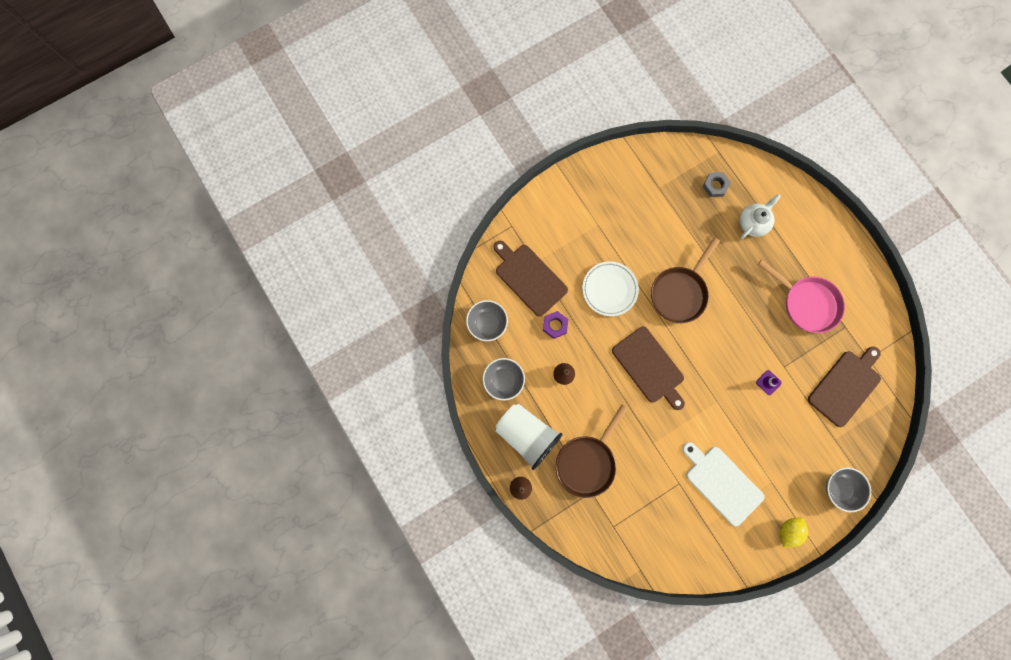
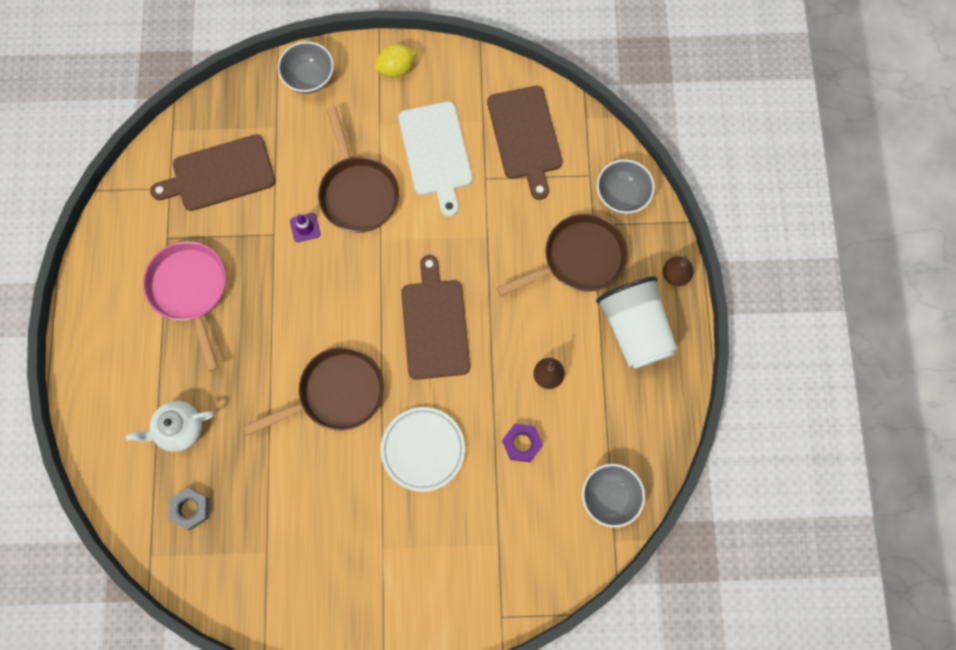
camera: 150 degrees left, 5 degrees down
grey bowl [482,358,525,401] -> grey bowl moved to [597,159,655,214]
brown cutting board [494,241,568,317] -> brown cutting board moved to [487,86,562,200]
none -> brown pan [318,106,399,233]

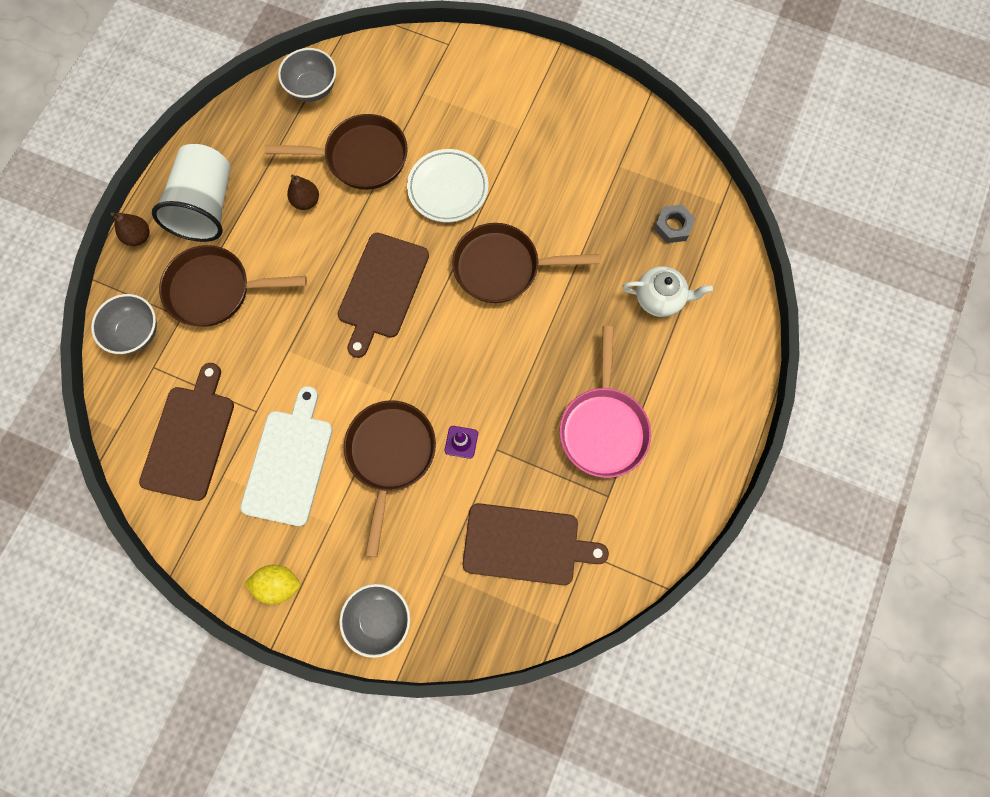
camera: 155 degrees left, 0 degrees up
purple nut [502,424,543,462] -> brown pan [265,114,408,190]

